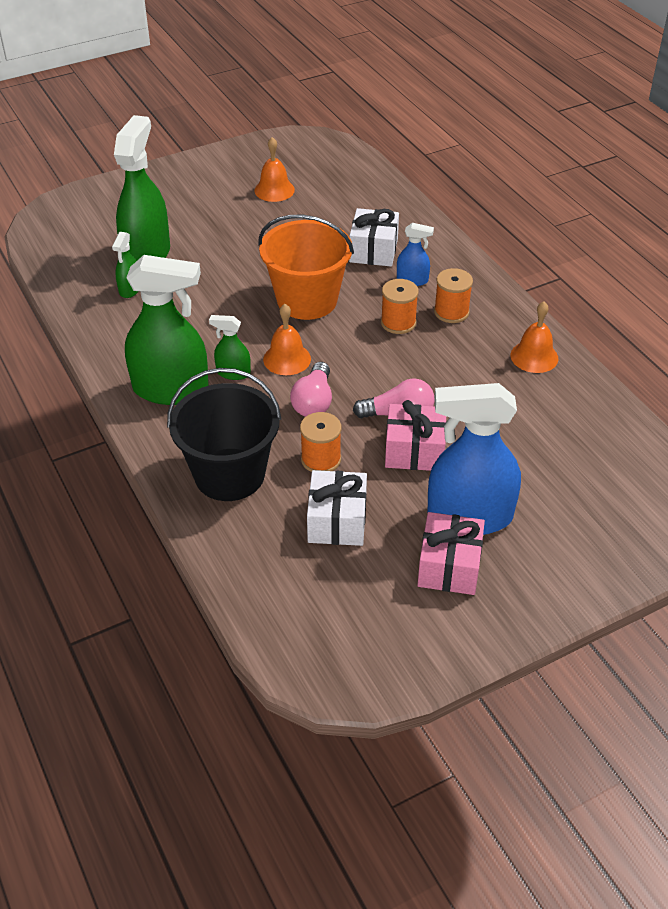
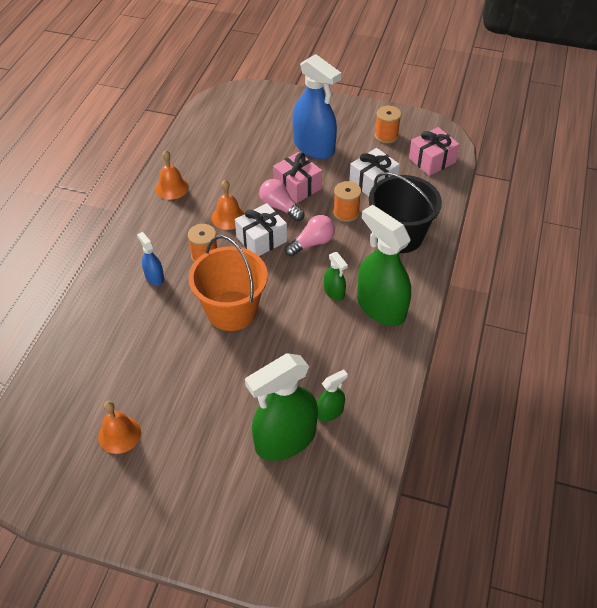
camera: 135 degrees left, 5 degrees up
orange bell [263,304,311,375] -> orange bell moved to [212,180,245,230]
white gift [349,208,399,266] -> white gift moved to [235,203,287,256]
pink gift [417,512,485,595] -> pink gift moved to [409,127,460,176]
orange spool [434,268,473,323] -> orange spool moved to [375,106,401,143]

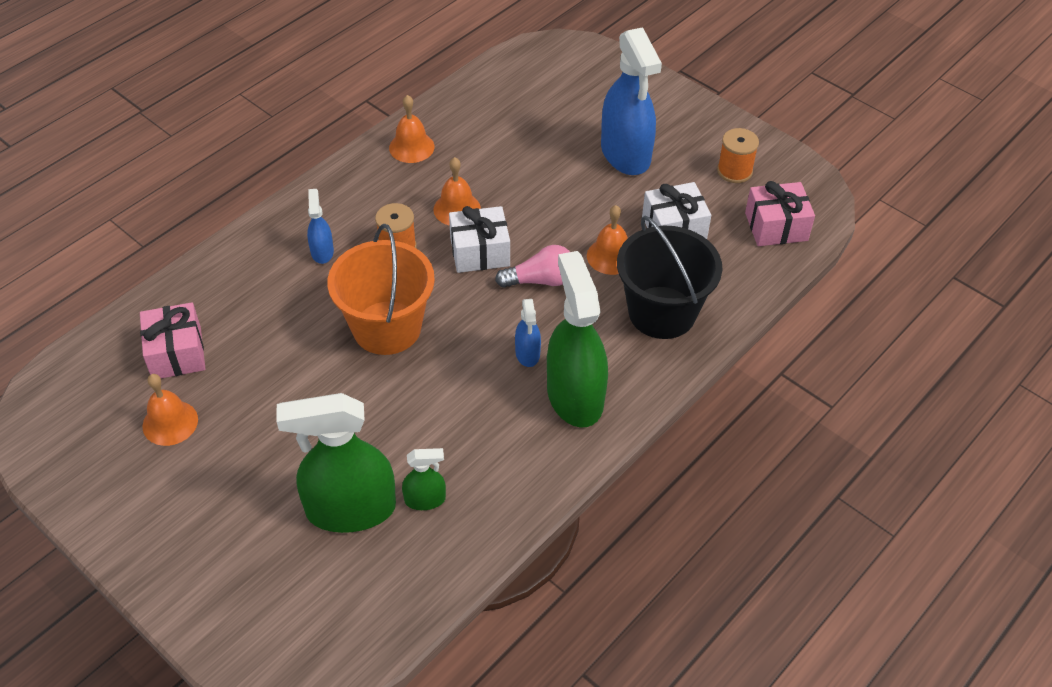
camera: 25 degrees right, 0 degrees up
pink light bulb [259,179,305,221] -> none
pink gift [273,152,322,203] -> pink gift moved to [140,302,205,378]
green spray bottle [324,252,348,301] -> blue spray bottle [515,299,541,367]
orange spool [333,181,361,222] -> orange bell [587,205,628,275]

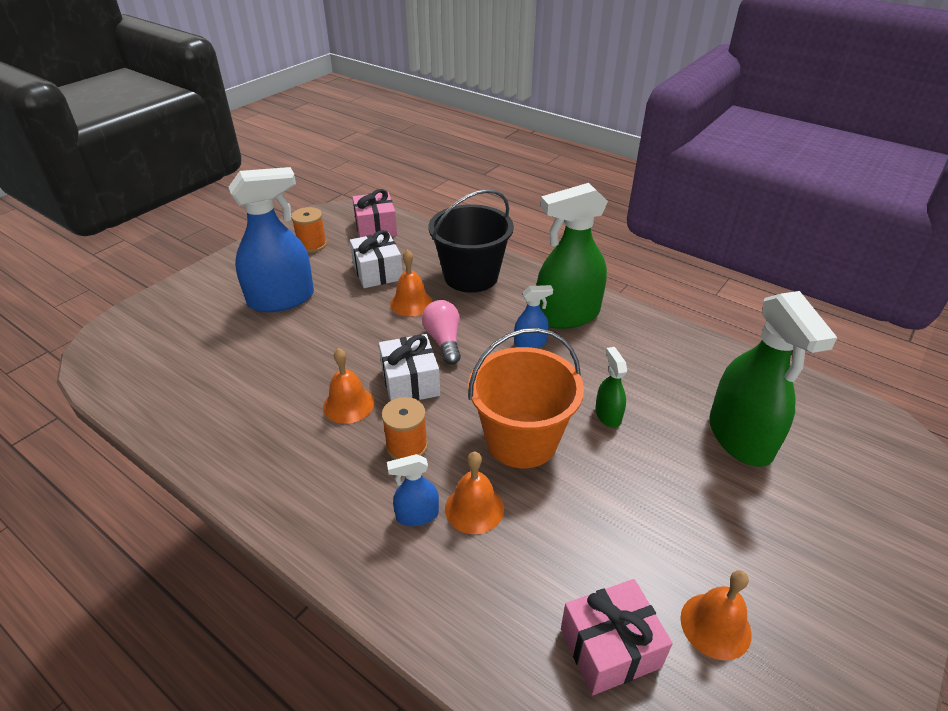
camera: 95 degrees left, 10 degrees down
orange bell [389,95,434,163] -> orange bell moved to [445,452,504,534]
green spray bottle [402,448,446,510] -> green spray bottle moved to [595,347,627,428]

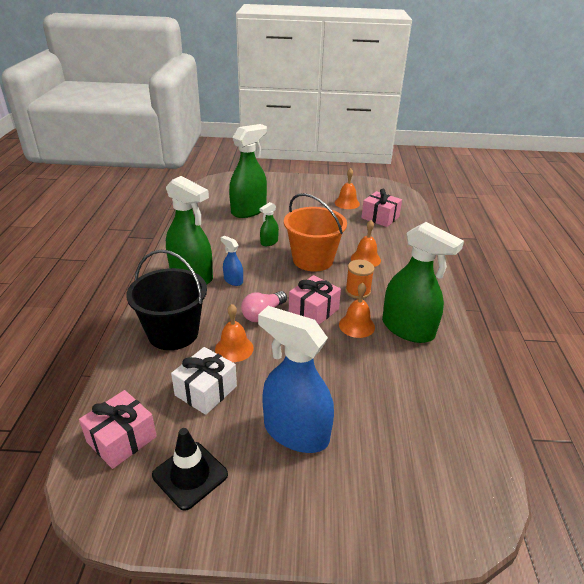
camera: 125 degrees left, 5 degrees down
orange spool [291,207,327,253] -> black traffic cone [152,428,228,511]
white gift [379,334,440,401] -> pink gift [289,275,341,325]
blue spray bottle [387,454,439,526] -> none
none -> green spray bottle [382,222,464,343]

